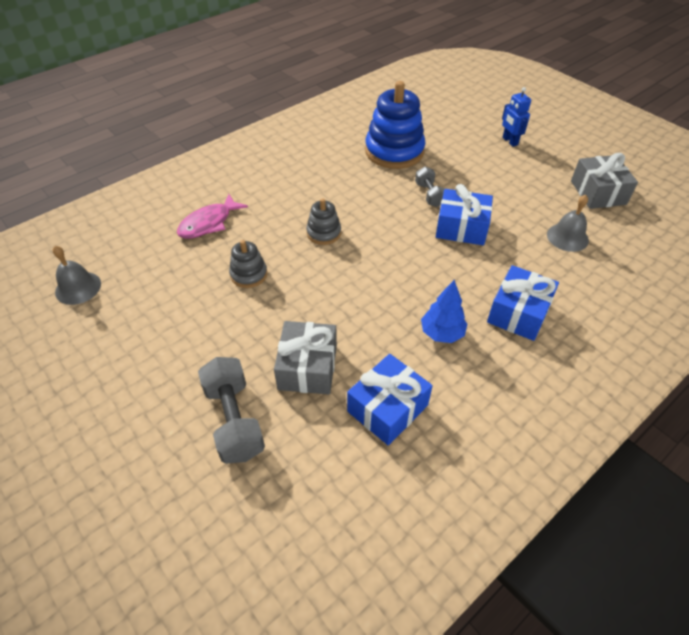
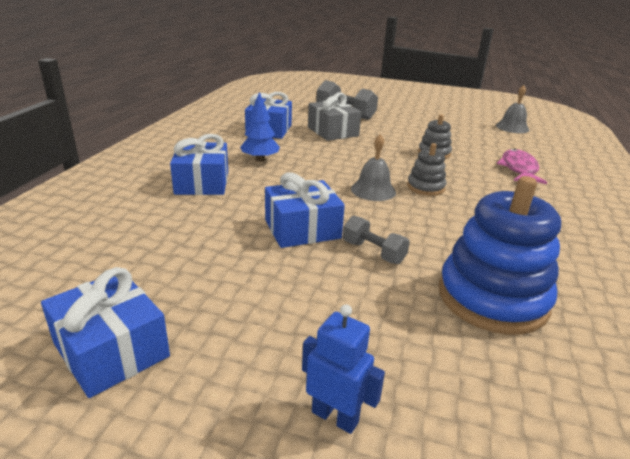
camera: 145 degrees right, 20 degrees down
grey bell [547,195,589,252] -> grey bell moved to [351,134,396,201]
grey gift [571,153,638,209] -> blue gift [41,267,170,398]

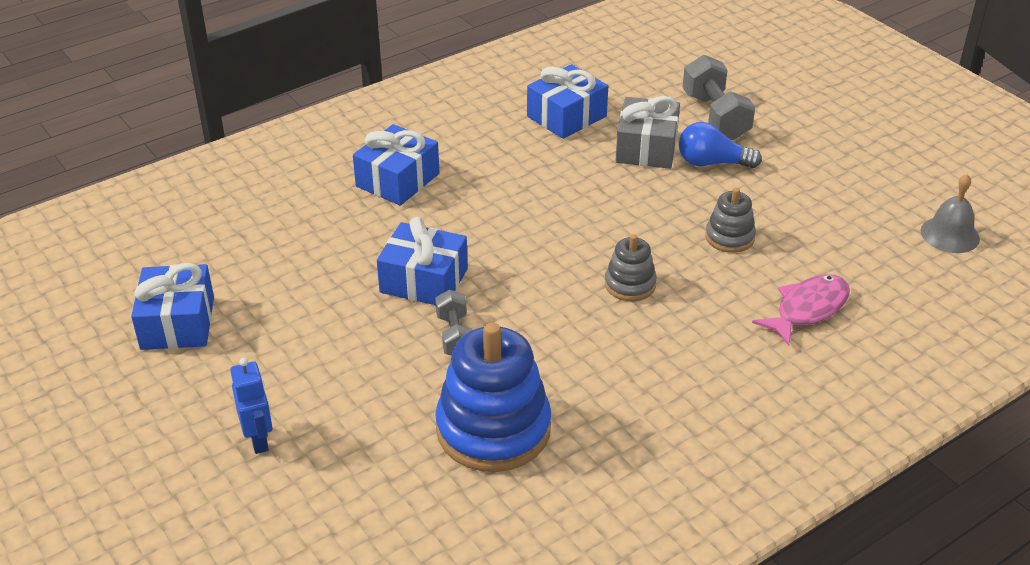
camera: 40 degrees right, 10 degrees up
blue tree [240,92,280,162] -> none
grey bell [351,134,396,201] -> none
none -> blue light bulb [679,122,762,168]

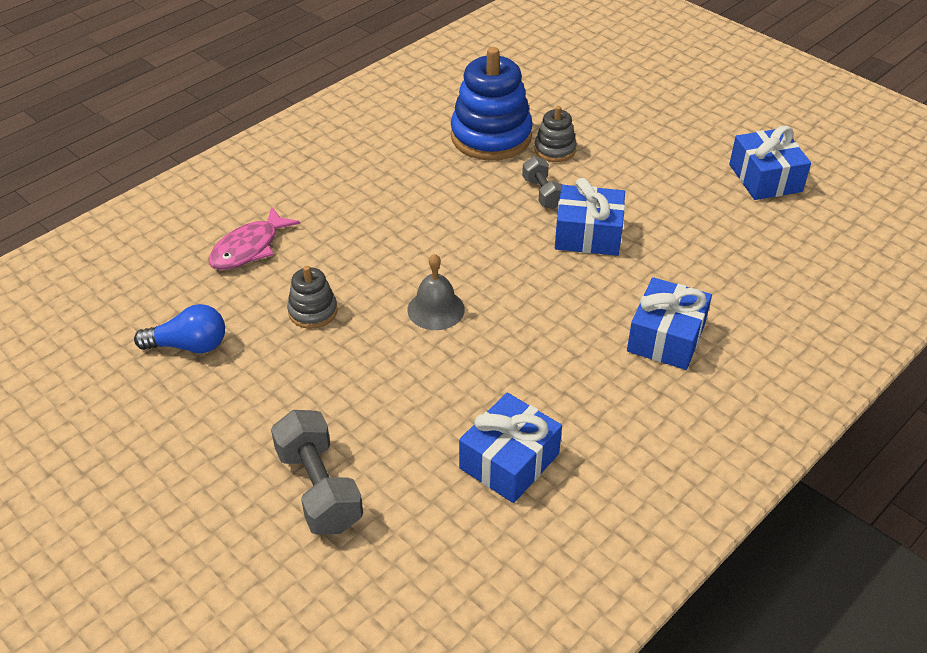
camera: 170 degrees right, 5 degrees up
blue robot [230,358,273,454] -> none
grey stacking toy [605,234,657,301] -> grey stacking toy moved to [534,106,577,162]
grey gift [616,96,680,169] -> none
blue light bulb [679,122,762,168] -> blue light bulb moved to [134,304,225,353]
grey bell [921,174,980,253] -> grey bell moved to [407,254,465,330]

